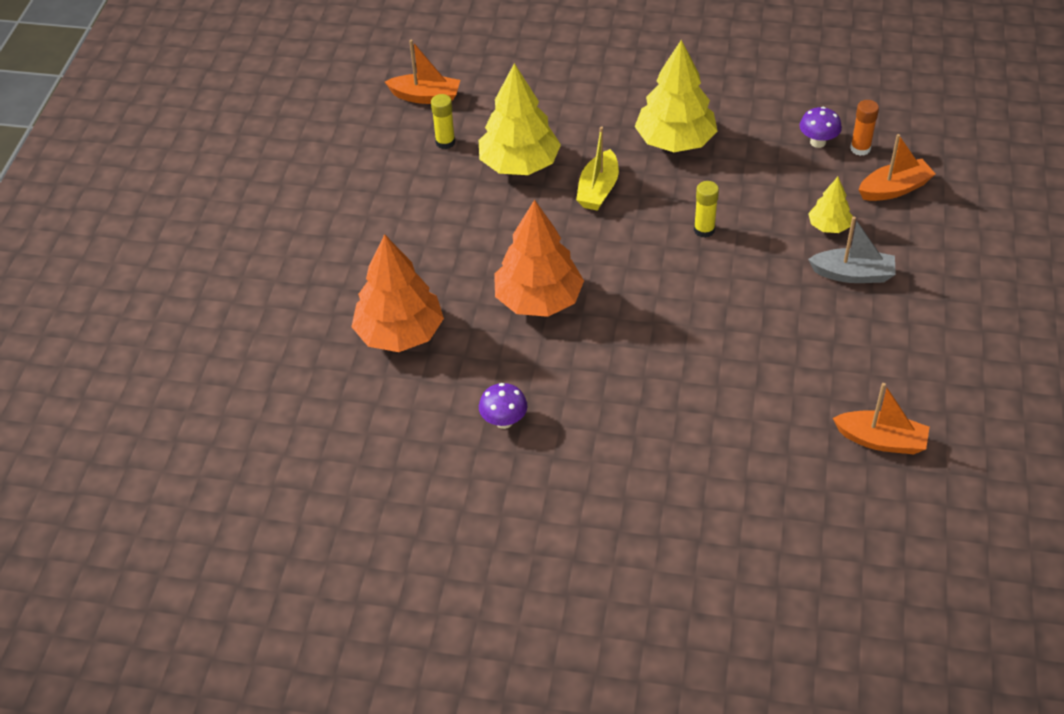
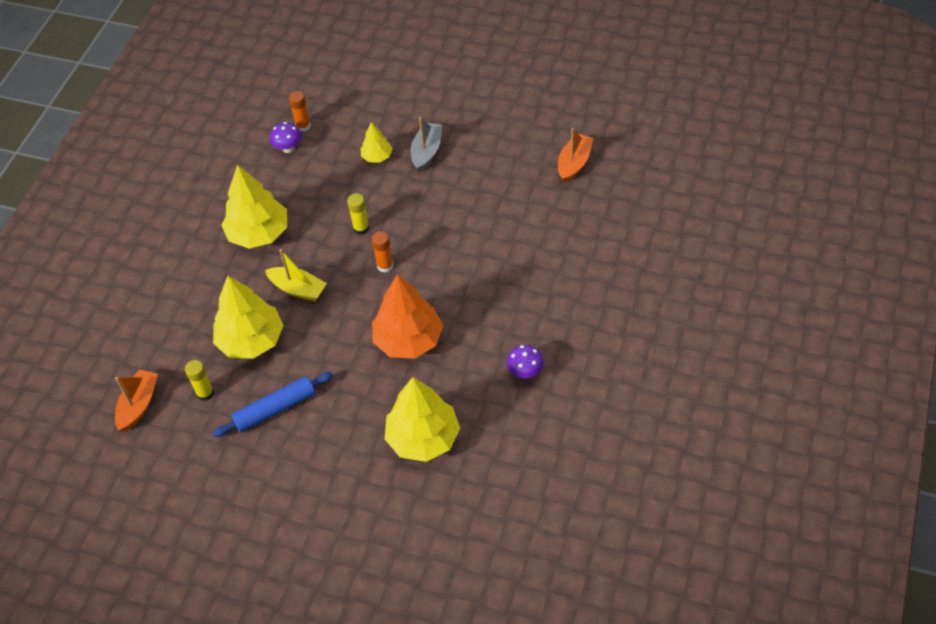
camera: 80 degrees left, 5 degrees up
orange tree [351,234,444,352] -> yellow tree [384,377,460,462]
orange boat [858,134,936,201] -> none
none -> blue rolling pin [213,372,333,437]
none -> orange glue stick [372,231,394,273]

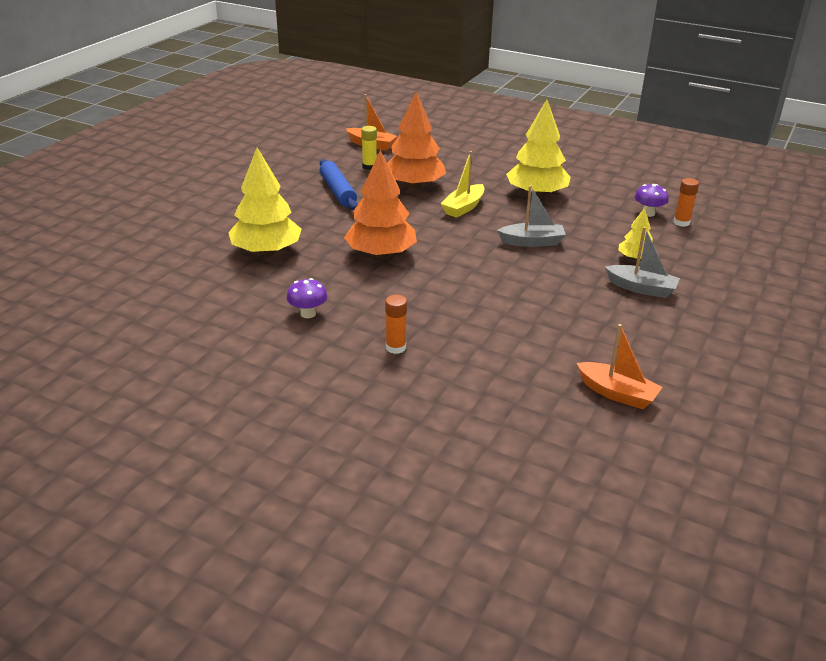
camera: 95 degrees right, 20 degrees down
yellow tree [213,276,284,359] -> orange tree [387,92,446,189]
yellow glue stick [347,193,369,235] -> grey boat [497,185,566,247]
orange glue stick [372,231,394,273] -> orange glue stick moved to [385,295,407,354]

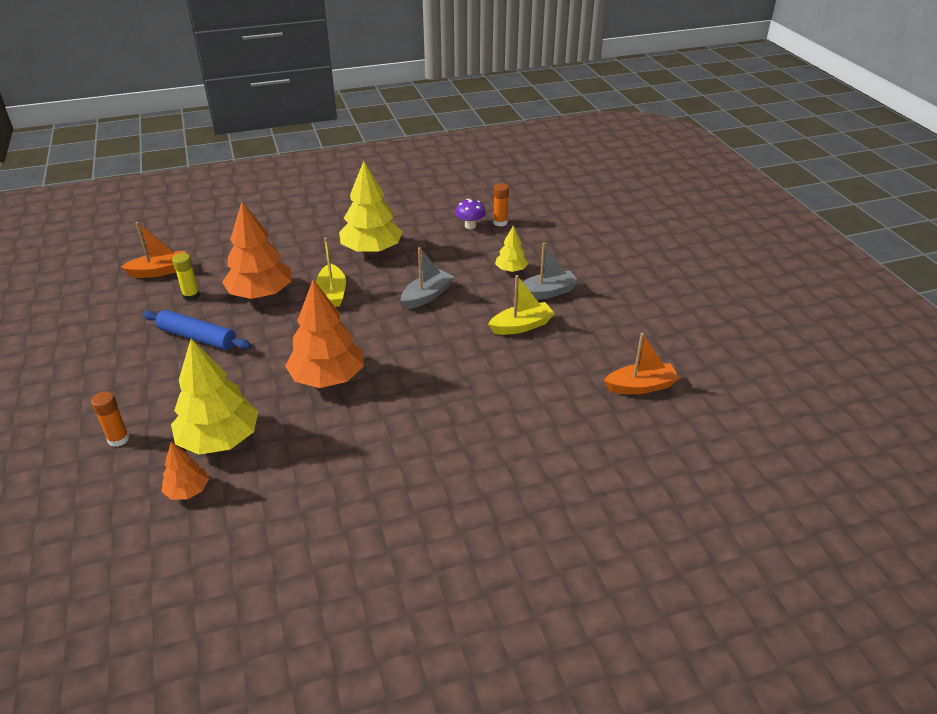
camera: 45 degrees left, 5 degrees up
purple mushroom [286,278,328,318] -> none
orange glue stick [385,295,407,354] -> orange glue stick moved to [91,391,129,447]
none -> orange tree [161,442,209,500]
none -> yellow boat [488,275,555,335]

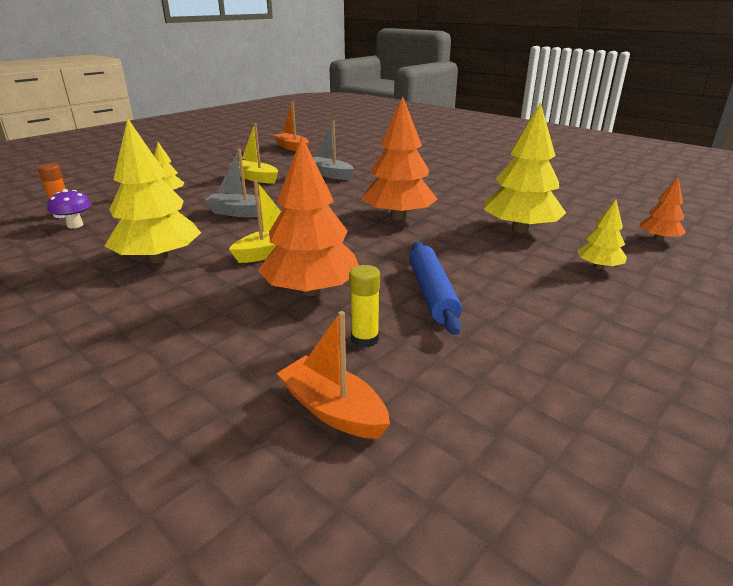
camera: 120 degrees left, 10 degrees down
orange glue stick [91,391,129,447] -> yellow tree [577,199,627,269]
orange tree [161,442,209,500] -> orange tree moved to [640,177,686,241]
grey boat [523,242,579,300] -> grey boat moved to [313,121,354,180]

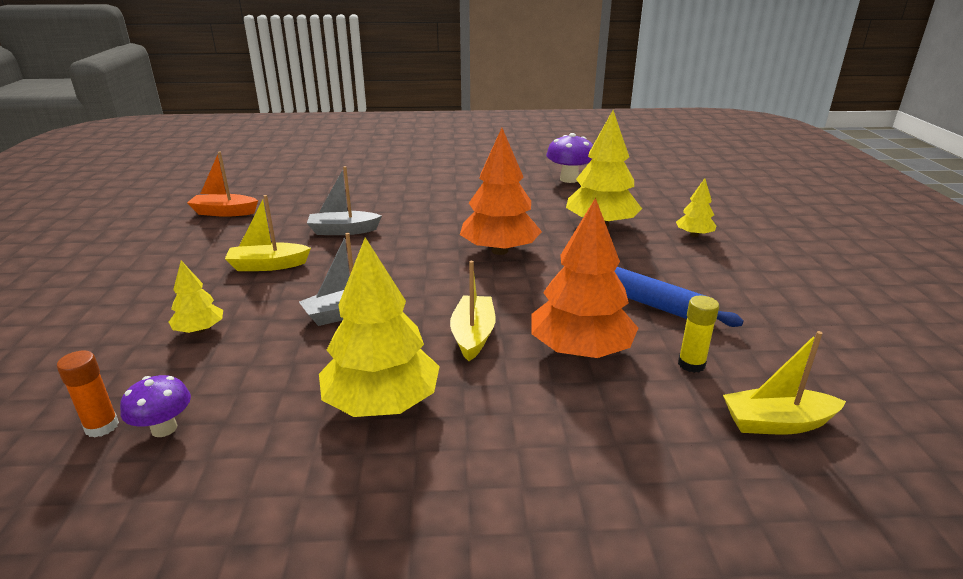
camera: 45 degrees left, 0 degrees up
orange boat [277,311,390,439] -> yellow boat [723,331,846,435]
orange tree [640,177,686,241] -> none
none -> purple mushroom [546,133,593,183]

